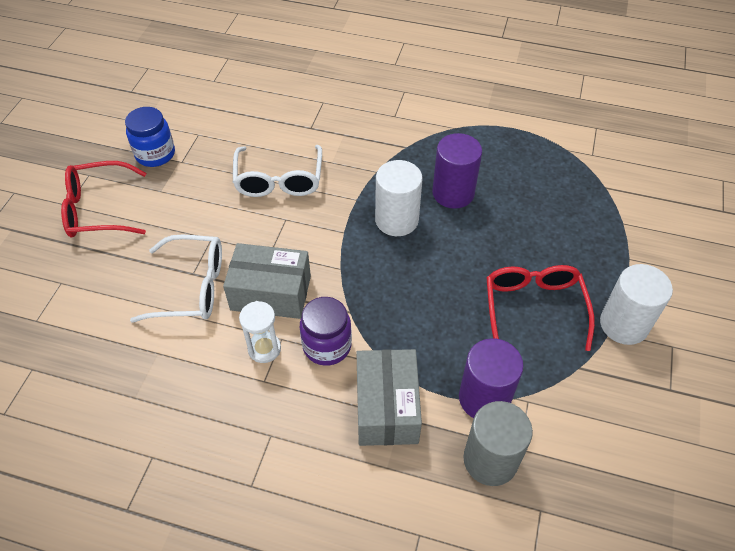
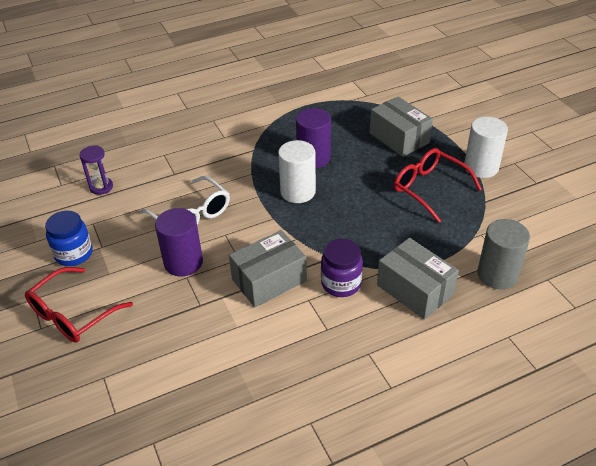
camera: 40 degrees left, 10 degrees down
white glasses [130,234,222,323] -> none
white hourglass [239,301,281,363] -> none
purple cylinder [459,338,523,418] -> purple cylinder moved to [155,208,203,276]
none -> purple hourglass [79,145,113,195]
none -> grey box [370,96,433,157]

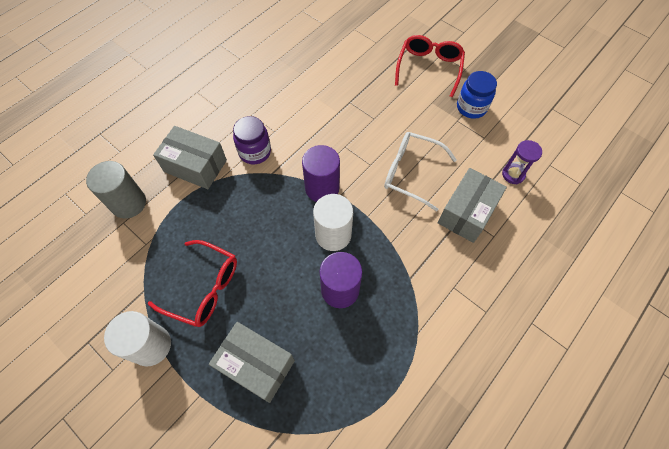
camera: 155 degrees right, 20 degrees up
purple cylinder [155,208,203,276] -> purple cylinder moved to [302,145,340,202]
grey box [229,230,307,307] -> grey box moved to [438,168,507,243]

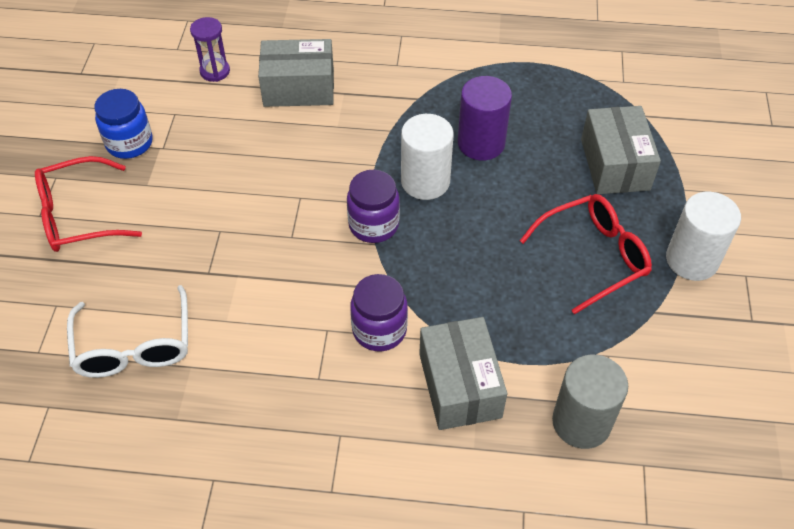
camera: 125 degrees left, 10 degrees down
red glasses [148,240,237,327] -> red glasses turned 75 degrees clockwise [520,194,652,315]
purple cylinder [302,145,340,202] -> purple jar [347,170,400,243]
white glasses [384,132,457,211] -> white glasses moved to [67,285,188,378]

